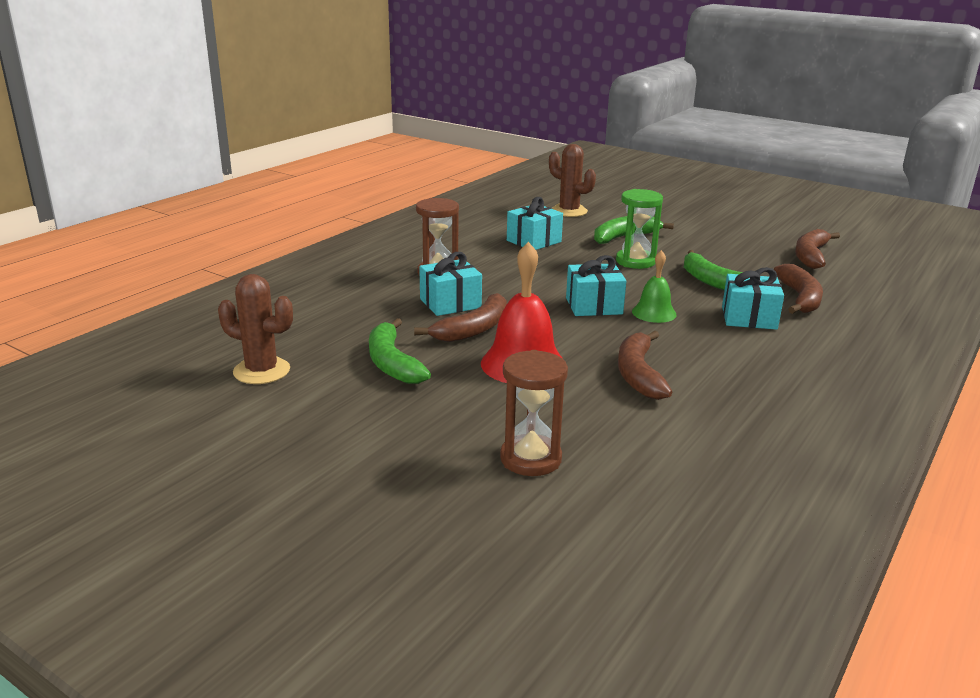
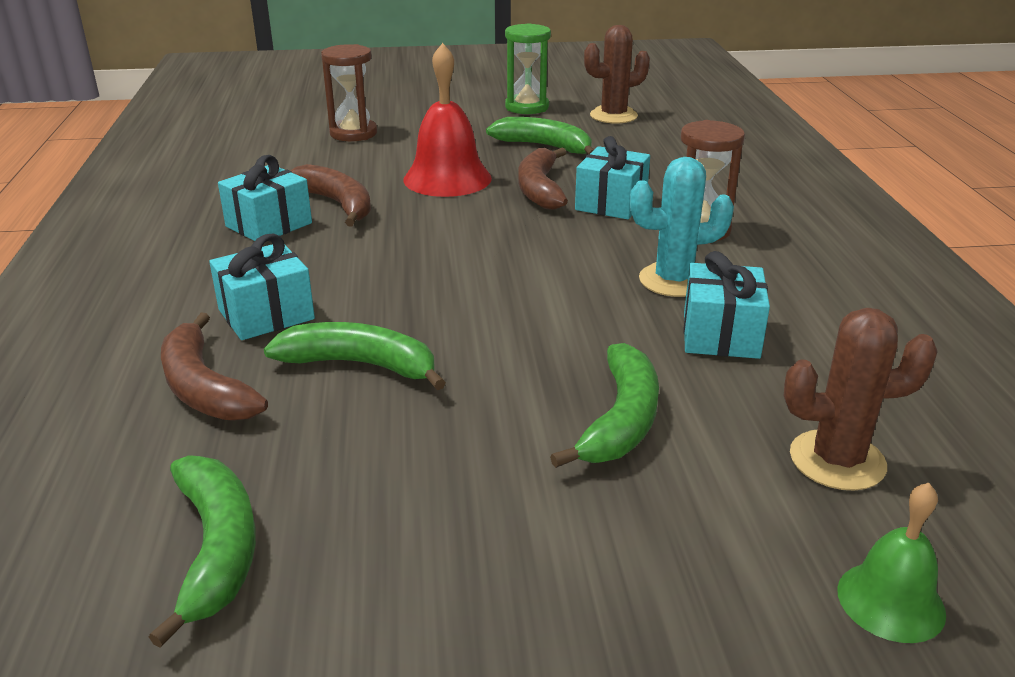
camera: 140 degrees right, 5 degrees up
turquoise gift [566,255,626,316] -> turquoise gift moved to [218,155,312,241]
green hourglass [616,189,663,269] -> green hourglass moved to [505,23,551,114]
green bell [632,250,677,323] -> green bell moved to [837,483,946,643]
brown banana [795,229,840,269] -> green banana [149,455,256,648]
none -> turquoise cactus [630,157,734,297]

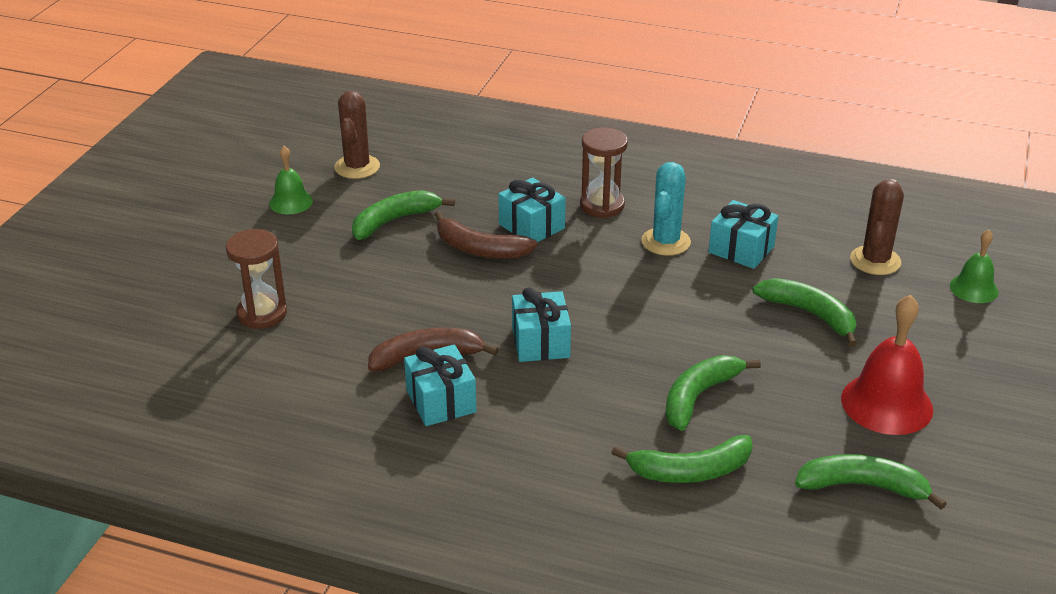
camera: 65 degrees left, 5 degrees up
brown banana [161,313,268,421] -> green banana [612,435,753,483]
turquoise gift [209,234,315,340] -> turquoise gift moved to [512,287,571,362]
red bell [403,43,492,197] -> red bell moved to [841,295,933,435]
green hourglass [505,23,551,114] -> green bell [269,146,313,214]

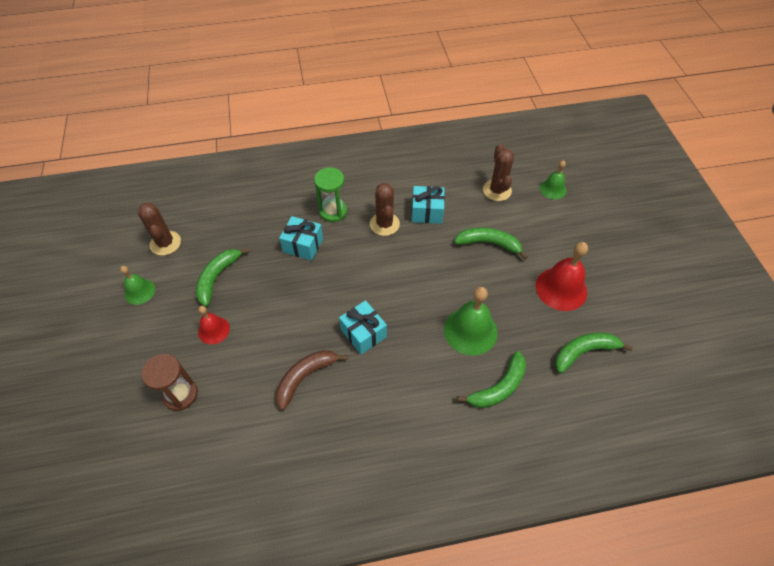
camera: 30 degrees left, 20 degrees up
turquoise gift [404,344,477,426] -> none
brown banana [435,211,537,259] -> none
brown hourglass [580,127,628,218] -> green hourglass [314,168,347,222]
turquoise cactus [641,162,691,256] -> brown cactus [370,183,400,236]
green banana [665,355,761,431] -> green bell [444,287,497,355]
none -> red bell [198,306,230,345]

